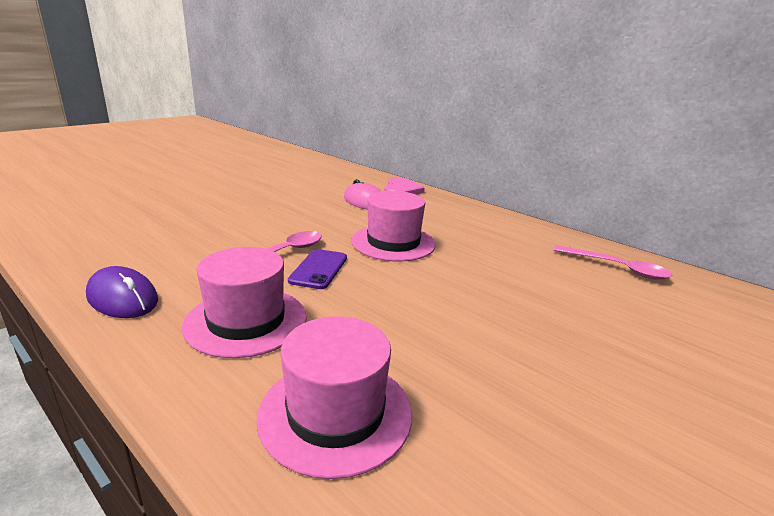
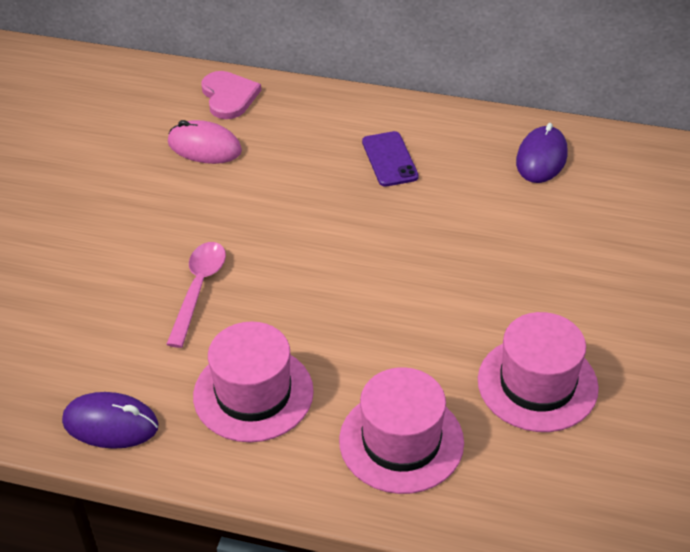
camera: 25 degrees left, 20 degrees up
purple phone [288,249,347,289] -> purple phone moved to [362,131,419,187]
pink hat [351,191,436,261] -> pink hat moved to [478,312,599,432]
pink spoon [554,246,673,279] -> purple mouse [516,123,568,183]

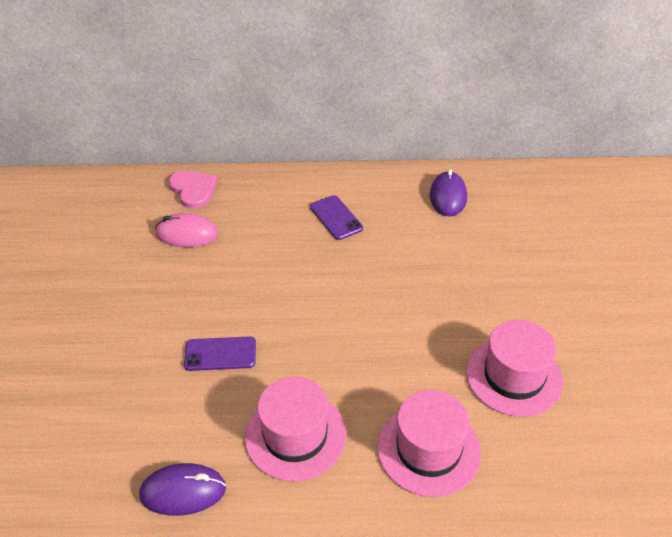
camera: 15 degrees left, 0 degrees up
pink spoon [166,242,226,348] -> purple phone [184,336,256,371]

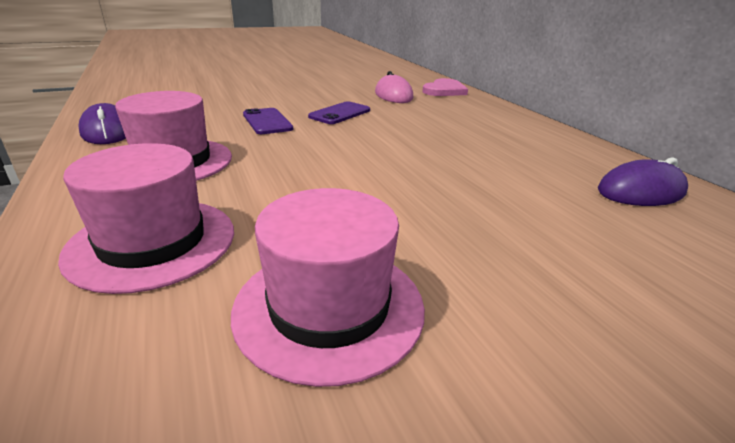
camera: 65 degrees right, 15 degrees down
purple phone [310,195,363,240] -> purple phone moved to [308,101,370,124]

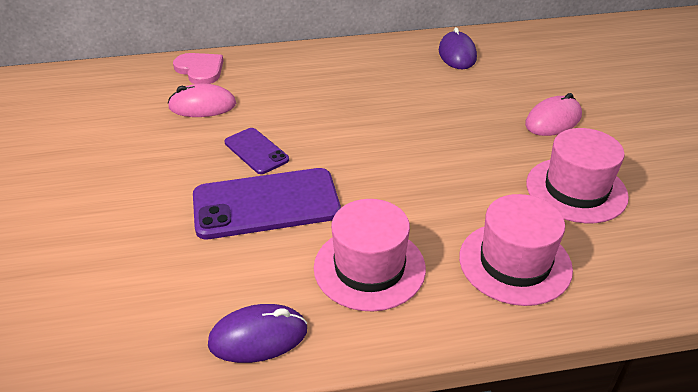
camera: 75 degrees left, 10 degrees up
purple phone [243,108,293,134] -> purple phone [193,168,341,239], size x1.85
none -> pink mouse [525,93,582,136]

